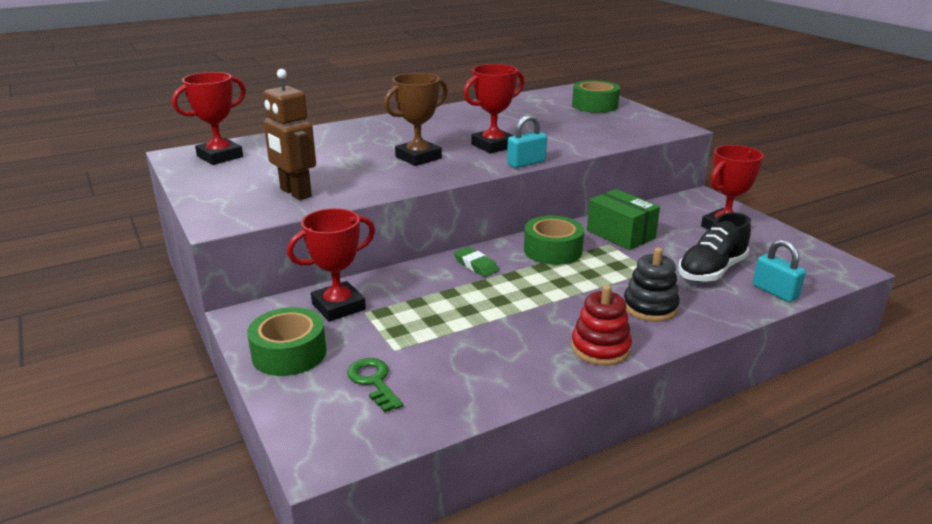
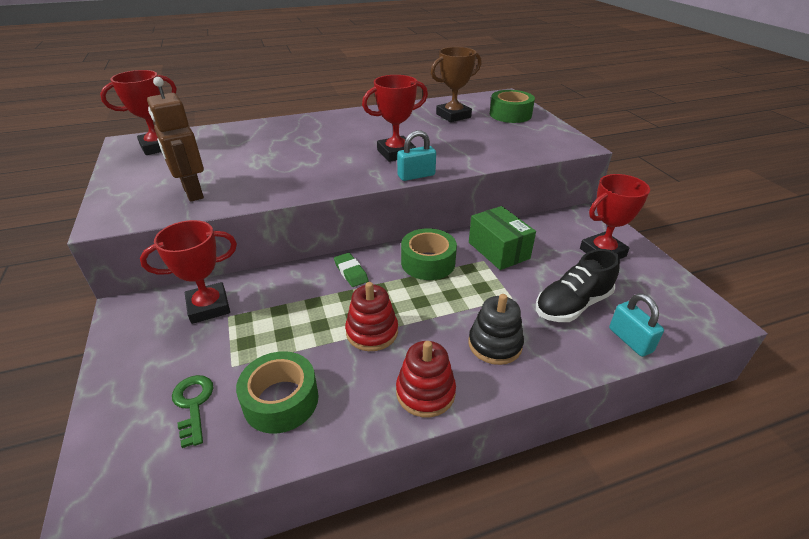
camera: 10 degrees right, 10 degrees up
green tape [247,307,327,376] -> green tape moved to [236,351,318,434]
brown trophy [384,73,448,166] -> brown trophy moved to [431,47,482,122]
none -> red stacking toy [345,282,398,351]

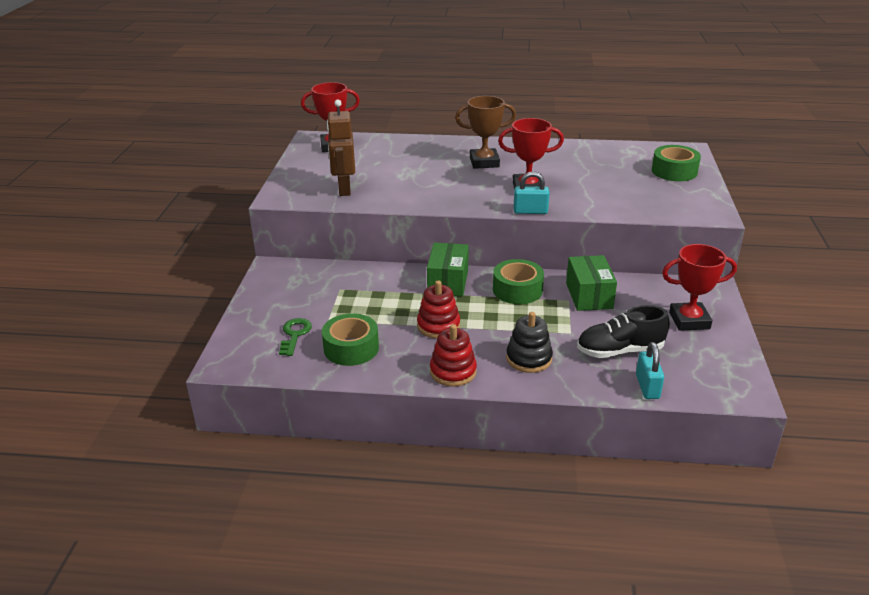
camera: 25 degrees right, 5 degrees down
red trophy [140,220,237,324] -> none
green eraser [334,253,368,287] -> green box [427,242,469,296]
brown trophy [431,47,482,122] -> brown trophy moved to [455,96,516,169]

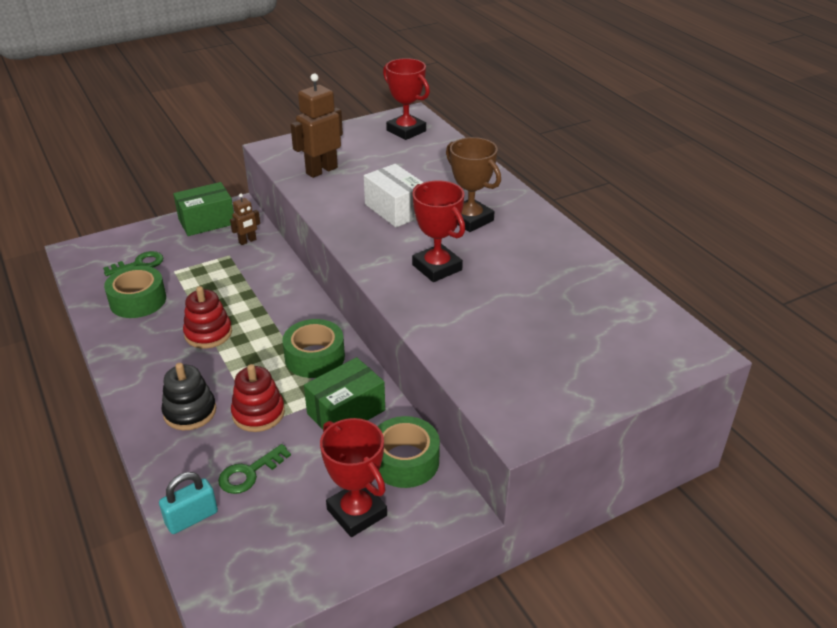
camera: 55 degrees right, 5 degrees up
green box [427,242,469,296] -> green box moved to [173,182,234,236]
red stacking toy [430,324,477,387] -> red stacking toy moved to [231,364,285,432]
turquoise padlock [514,171,550,214] -> none
black shoe [577,305,670,358] -> green key [218,444,291,494]
green tape [652,145,701,181] -> green tape moved to [378,416,440,488]
none -> brown robot [230,194,260,245]
none -> white box [364,164,424,227]

